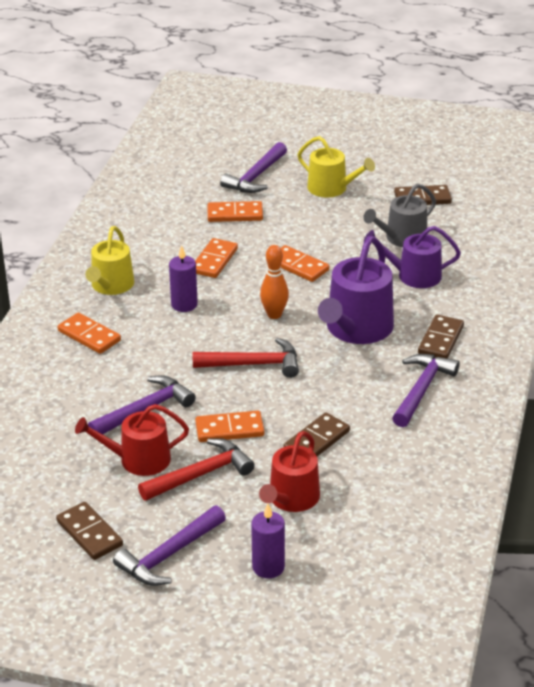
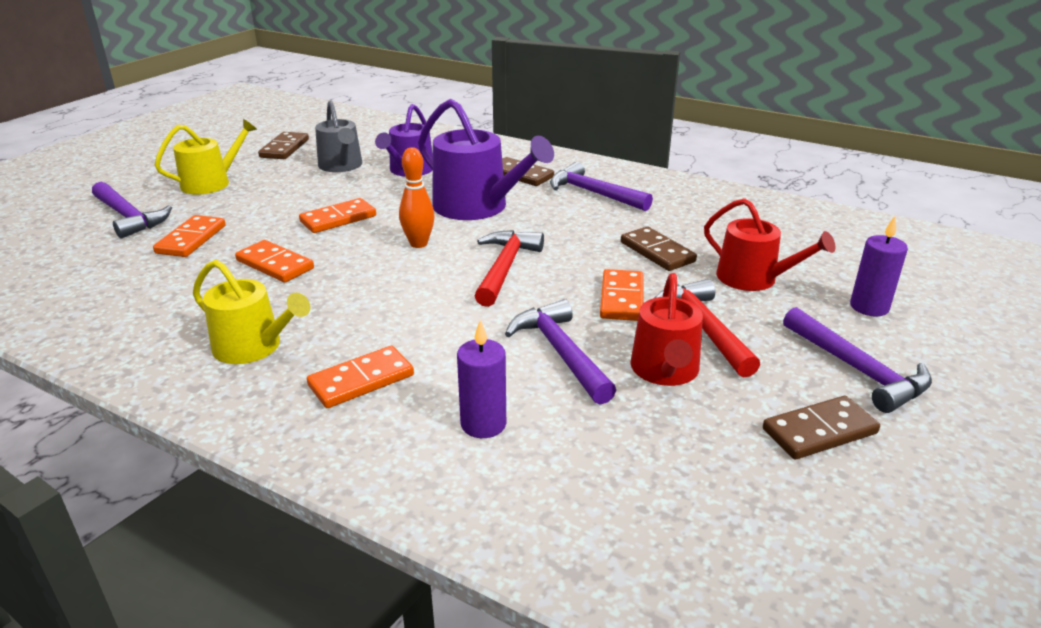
camera: 75 degrees left, 5 degrees down
purple candle [169,245,198,312] -> purple candle moved to [457,320,506,438]

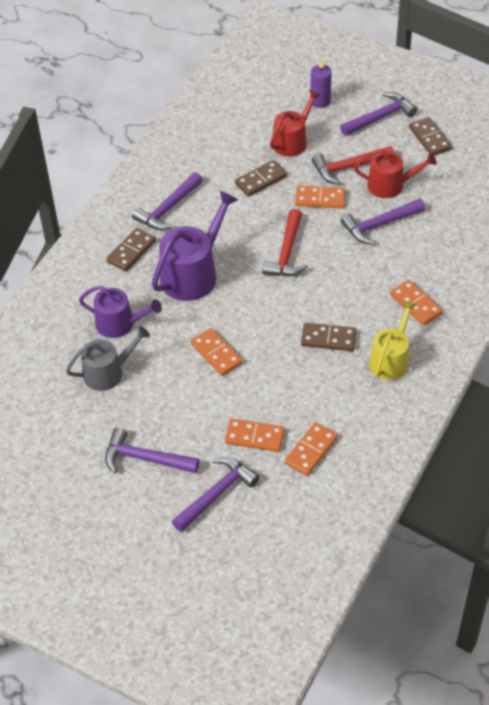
camera: 90 degrees left, 20 degrees up
yellow watering can [155,119,257,195] -> purple hammer [105,427,199,473]
orange domino [235,240,314,282] -> orange domino moved to [285,422,338,476]
brown domino [258,132,309,159] -> brown domino moved to [301,323,357,351]
orange bowling pin [399,147,434,248] -> none
purple candle [457,320,506,438] -> none
red hammer [475,230,544,307] -> red hammer turned 90 degrees counterclockwise [262,209,308,276]

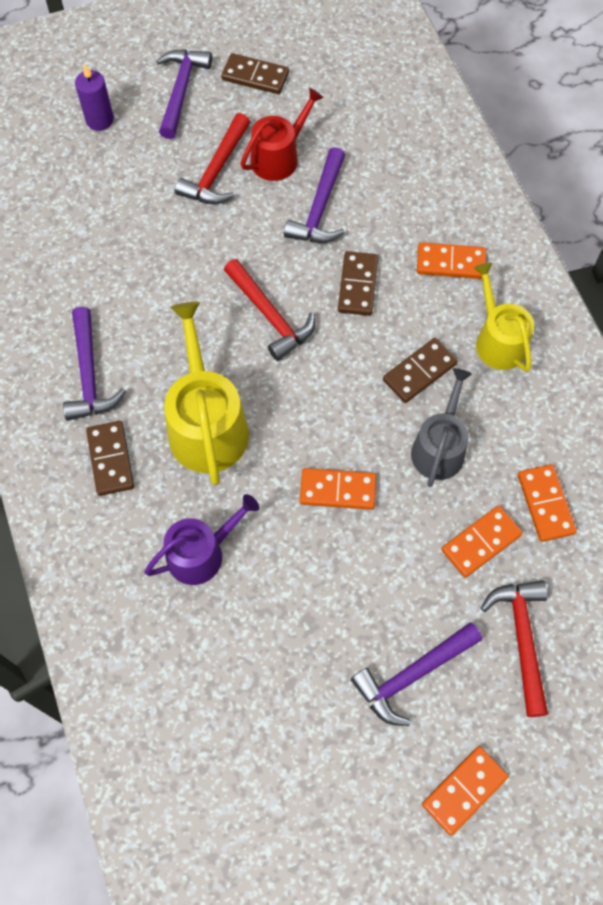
camera: 50 degrees left, 15 degrees up
grey watering can [66,326,150,391] -> grey watering can moved to [411,368,472,487]
purple watering can [152,191,238,301] -> yellow watering can [164,302,249,485]
purple hammer [172,457,259,532] -> red hammer [481,580,548,717]
brown domino [235,160,287,197] -> brown domino moved to [338,251,378,316]
red watering can [270,90,321,157] -> none
orange domino [295,185,346,208] -> orange domino moved to [422,746,509,836]

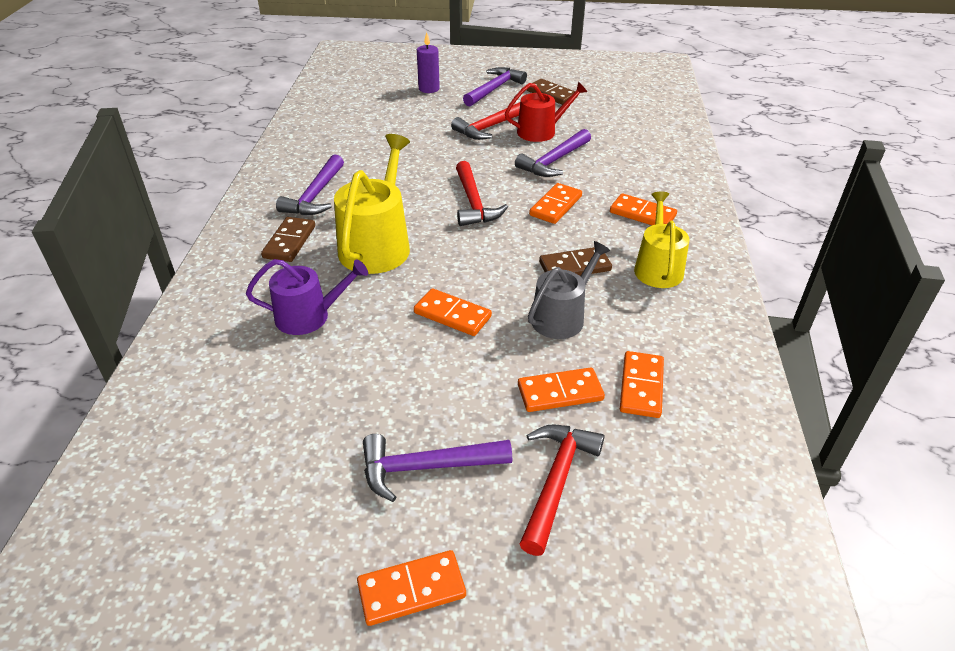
camera: 25 degrees right, 25 degrees down
brown domino [338,251,378,316] -> orange domino [529,183,582,224]

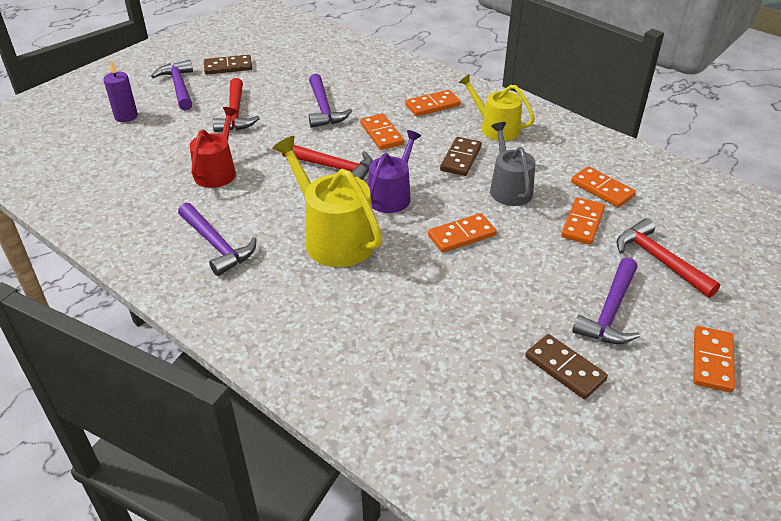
camera: 55 degrees left, 0 degrees up
purple watering can [246,259,368,335] -> purple watering can moved to [368,130,421,213]
brown domino [261,217,315,262] -> brown domino moved to [525,334,608,399]
red watering can [505,81,587,142] -> red watering can moved to [190,107,238,188]

